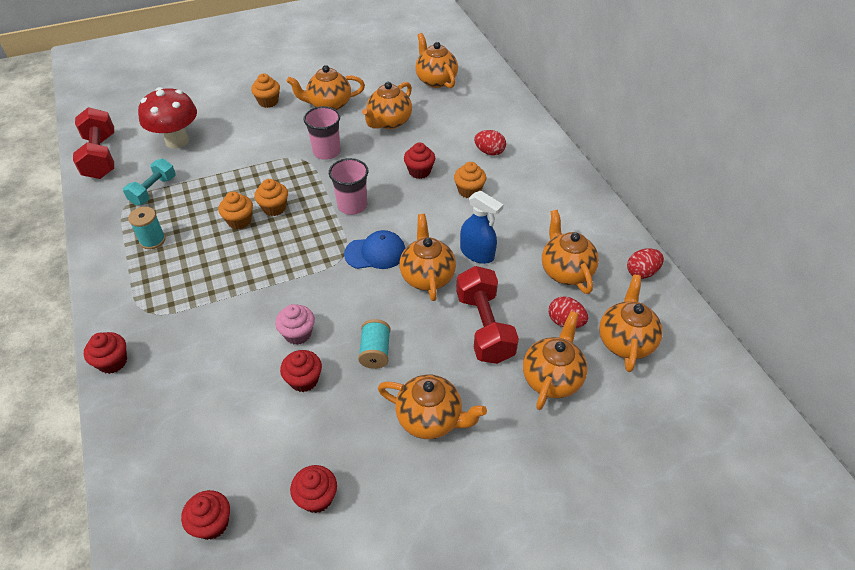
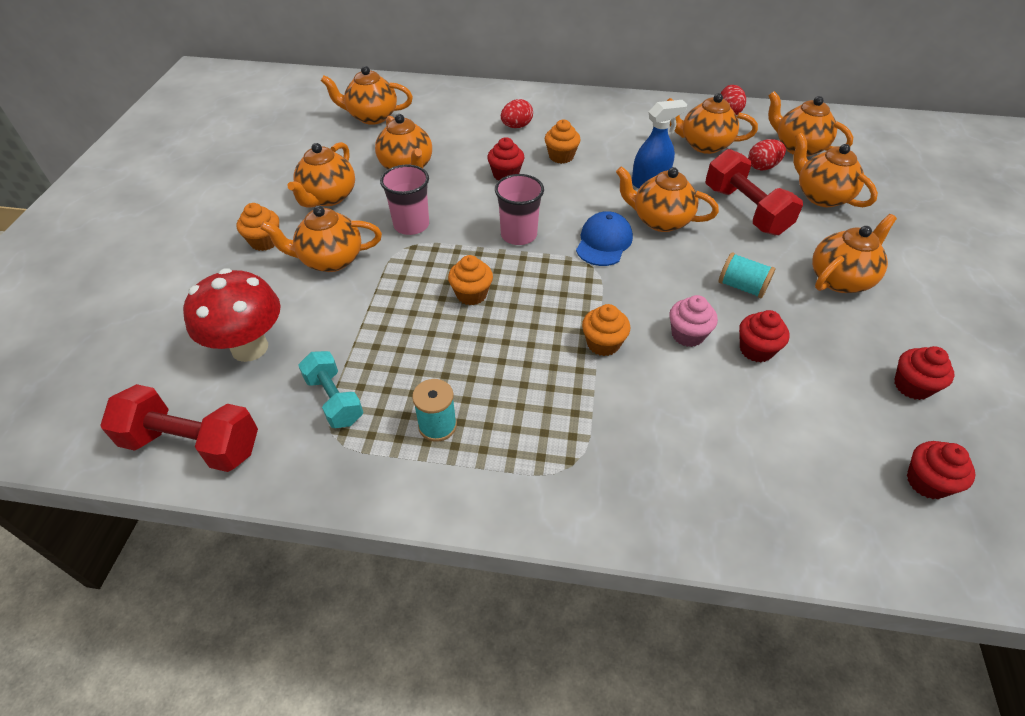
camera: 60 degrees left, 0 degrees up
red cupcake [84,332,127,374] -> none
orange cupcake [218,192,253,229] -> orange cupcake moved to [582,304,630,356]
red dumbbell [456,266,519,364] -> red dumbbell turned 45 degrees clockwise [706,149,803,235]
none -> orange teapot [260,206,382,272]

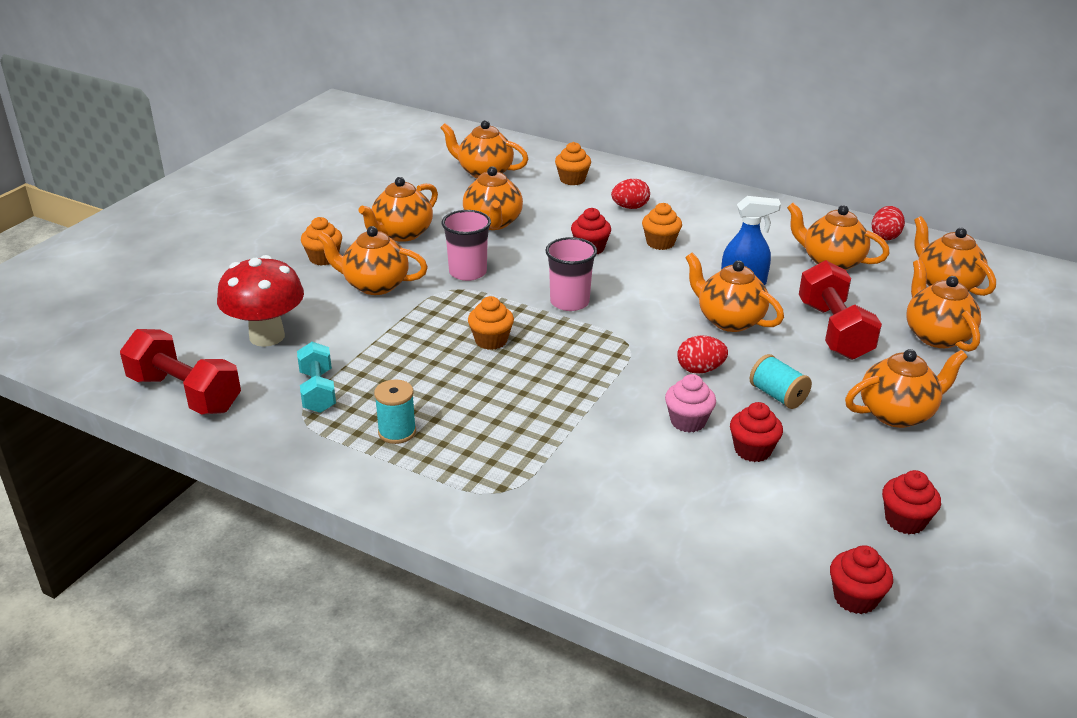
camera: 20 degrees right, 15 degrees down
blue cap [576,211,633,266] -> none
orange cupcake [582,304,630,356] -> orange cupcake moved to [555,142,591,185]
red egg [748,139,786,171] -> red egg moved to [677,335,728,374]

